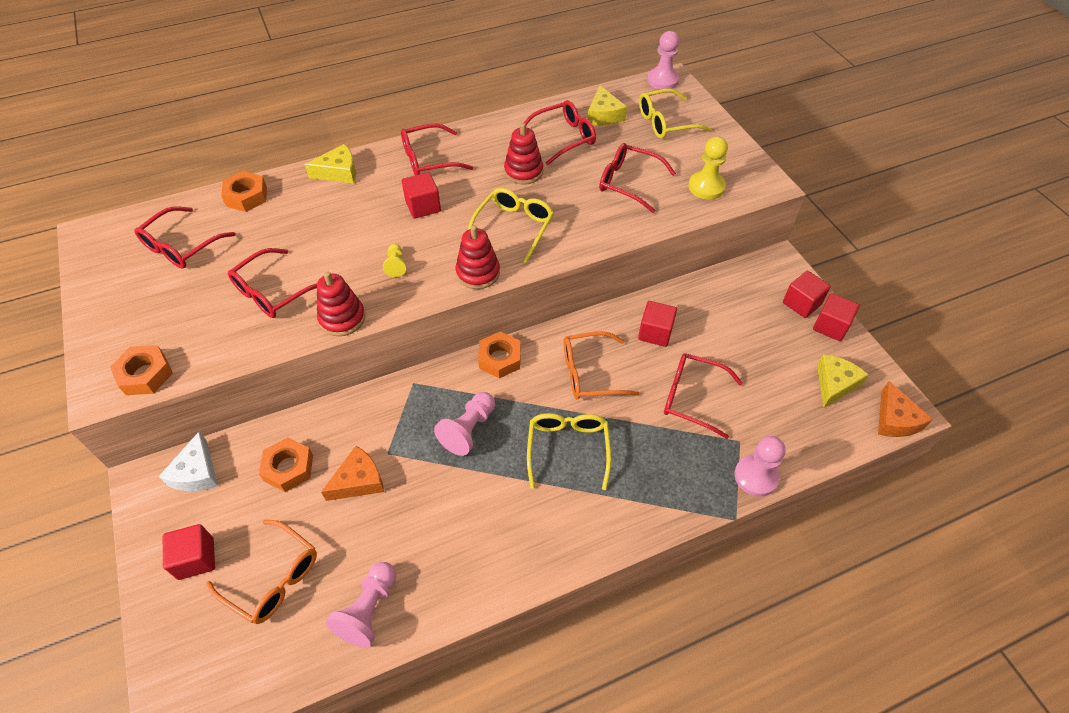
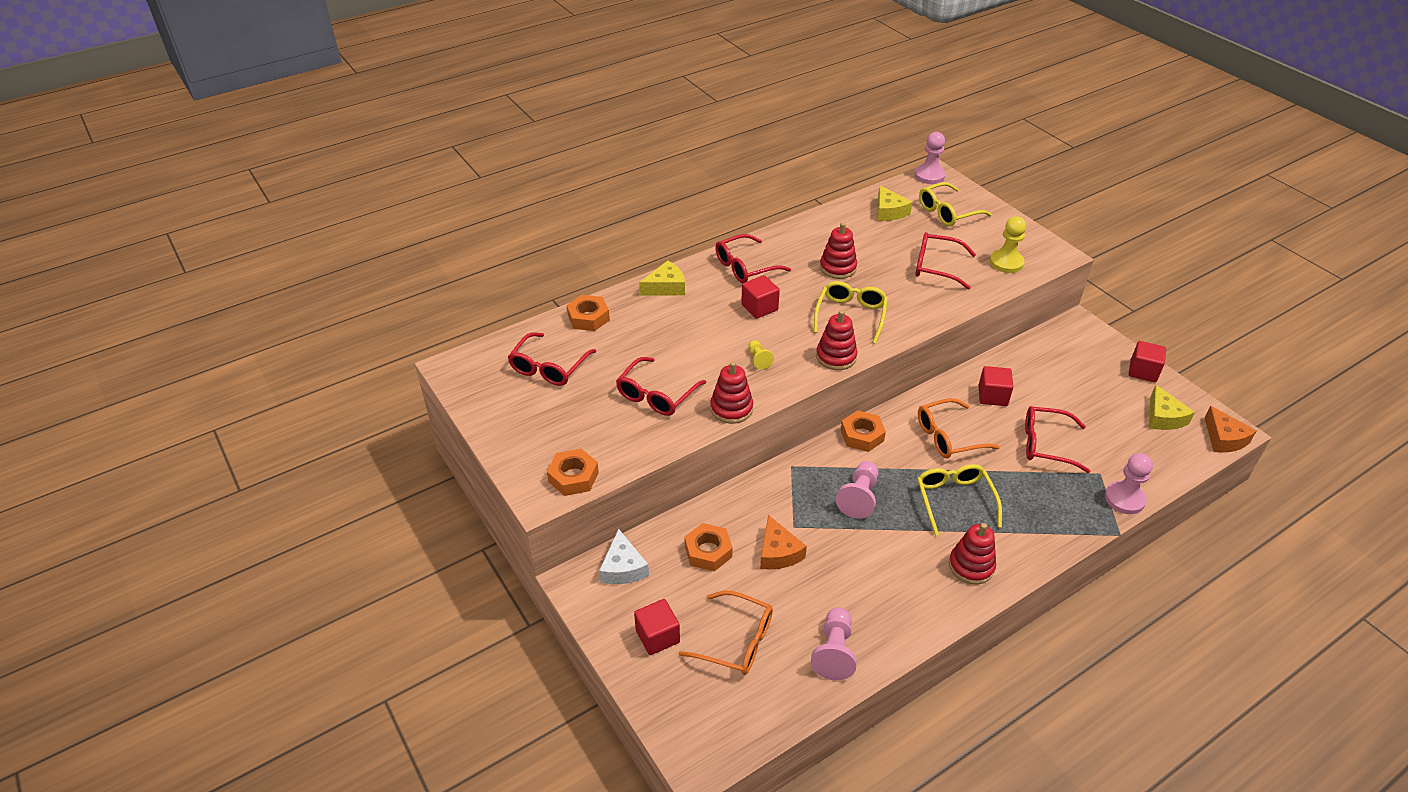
camera: 10 degrees left, 10 degrees down
orange cheese [321,446,384,501] -> orange cheese turned 120 degrees clockwise [760,515,807,570]
red glasses [524,100,596,165] -> none
red cube [783,271,831,318] -> none
yellow cheese [817,354,869,408] -> yellow cheese turned 150 degrees clockwise [1149,385,1195,430]
none -> red stacking toy [949,523,996,584]

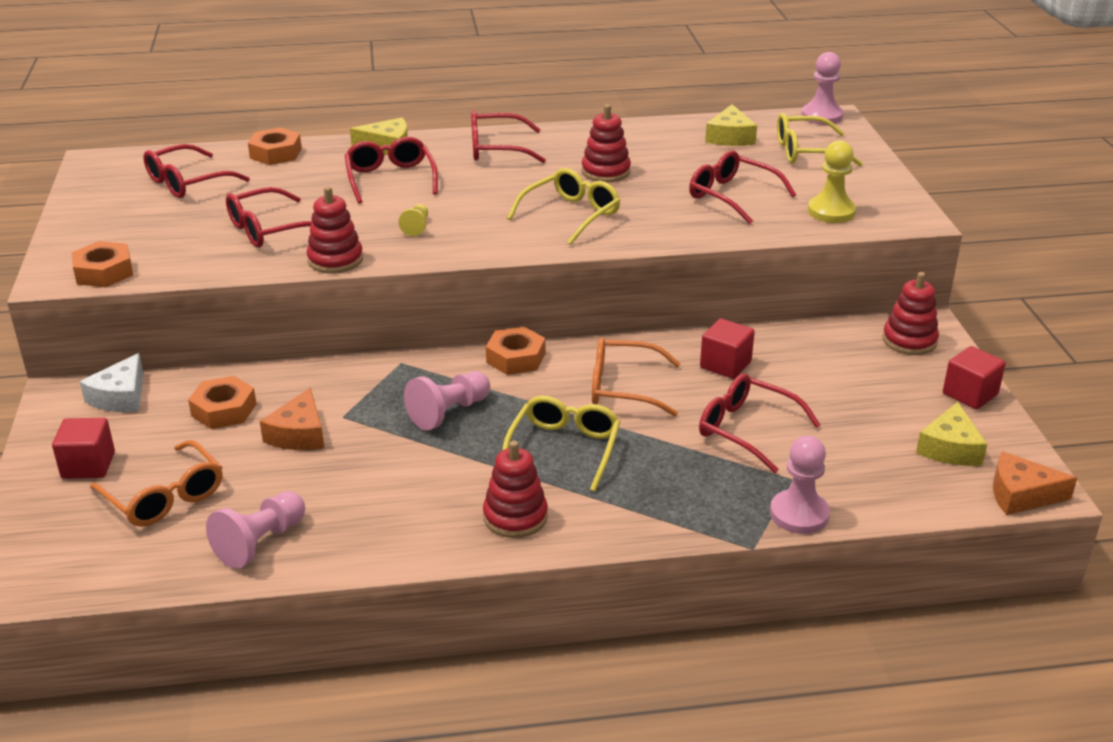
camera: 25 degrees right, 10 degrees down
red cube [741,275,780,319] -> none
red stacking toy [816,310,857,370] -> red stacking toy moved to [883,272,939,355]
orange cheese [1205,406,1257,453] -> orange cheese turned 90 degrees clockwise [993,451,1077,515]
none -> red glasses [344,137,438,203]

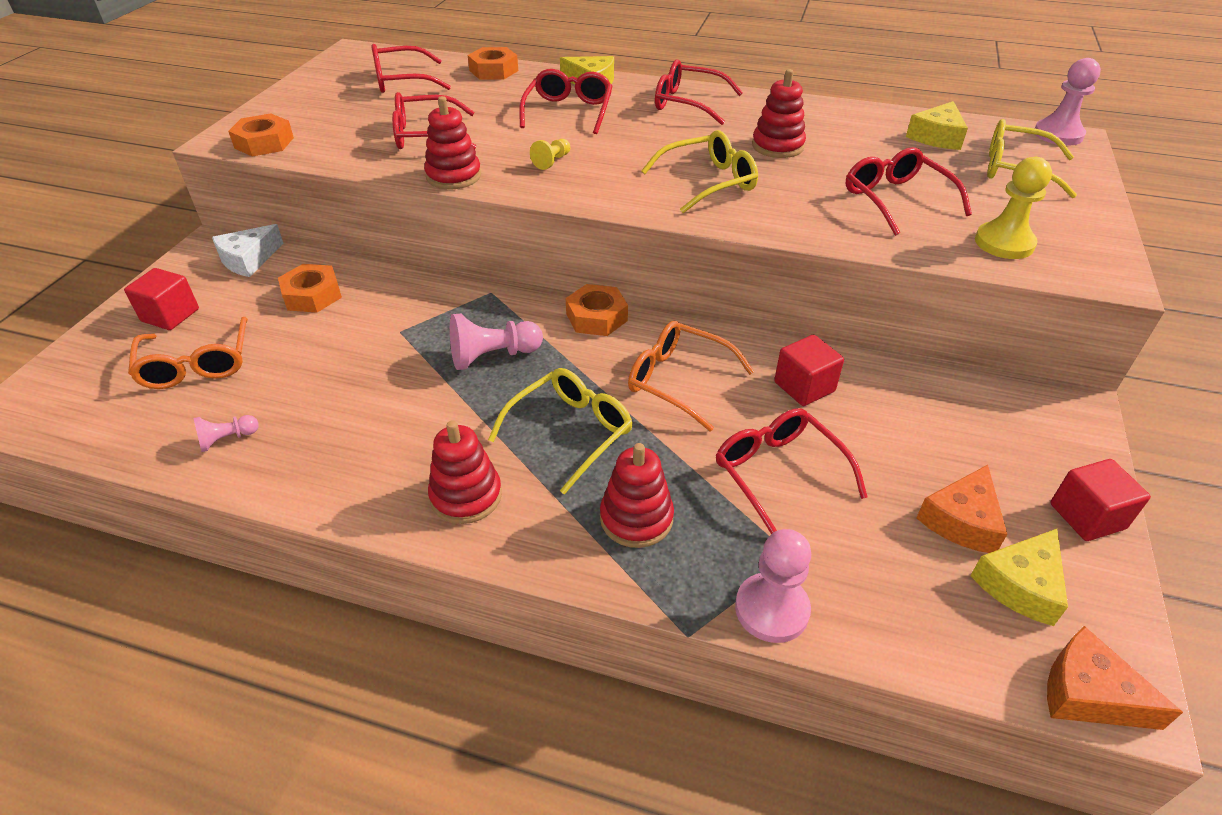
camera: 25 degrees right, 10 degrees up
pink pawn [206,491,305,569] -> pink pawn [194,415,259,452], size x0.57
orange cheese [260,387,324,450] -> orange cheese moved to [916,465,1007,553]
red stacking toy [883,272,939,355] -> red stacking toy moved to [600,443,674,548]

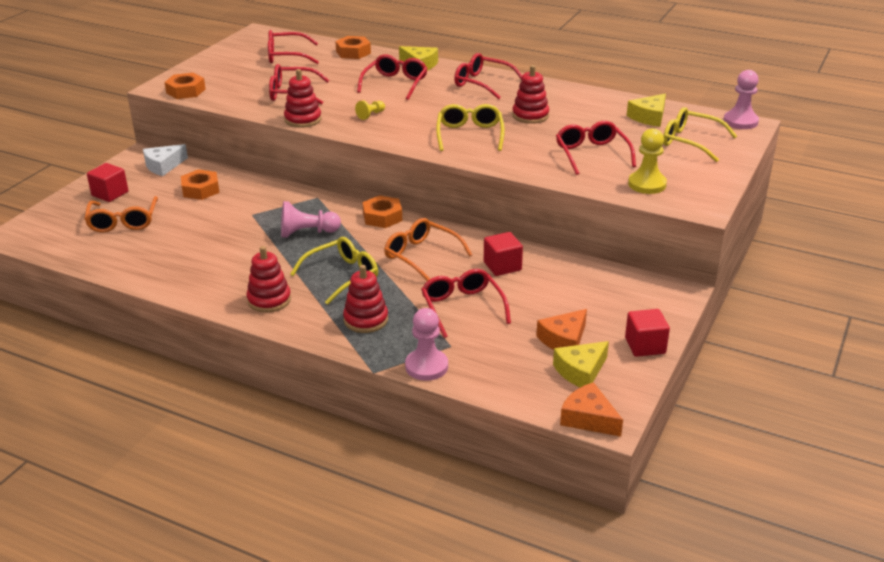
camera: 10 degrees right, 10 degrees down
pink pawn [194,415,259,452] -> none
yellow glasses [641,130,758,213] -> yellow glasses turned 75 degrees counterclockwise [436,104,505,151]

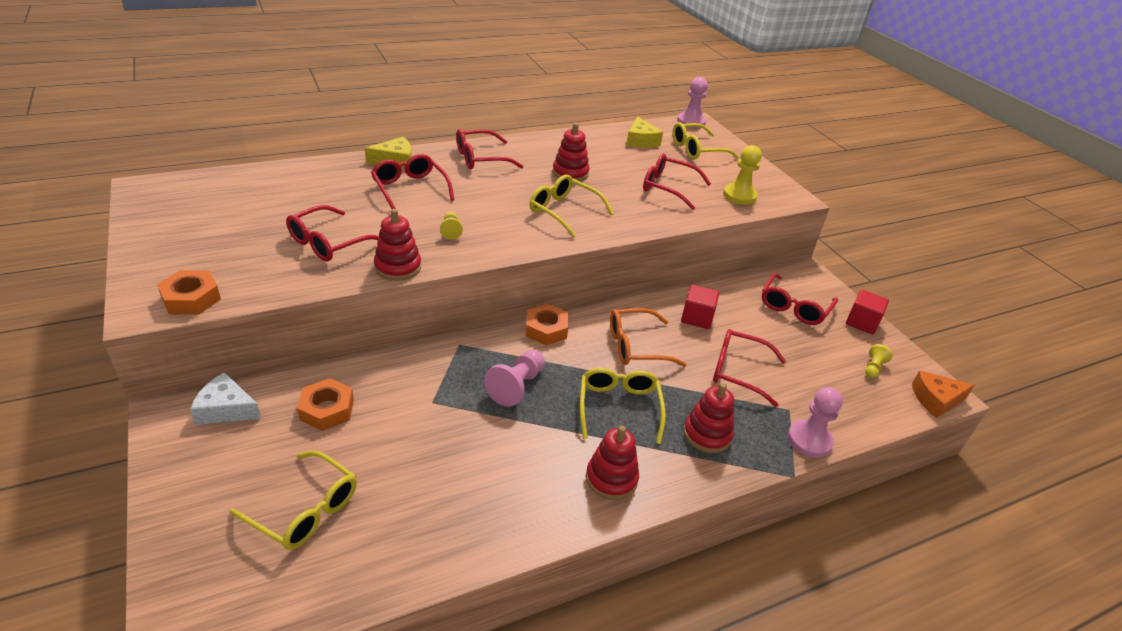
camera: 55 degrees left, 5 degrees up
orange glasses [84,196,158,232] -> yellow glasses [229,450,357,550]
red cube [87,163,128,202] -> none
white cheese [143,144,188,176] -> white cheese turned 105 degrees clockwise [190,372,261,425]
red glasses [268,30,319,64] -> red glasses moved to [762,273,838,325]
orange nut [335,36,371,59] -> none
orange cheese [536,309,587,350] -> none
yellow cheese [553,341,609,387] -> yellow pawn [865,344,893,378]

